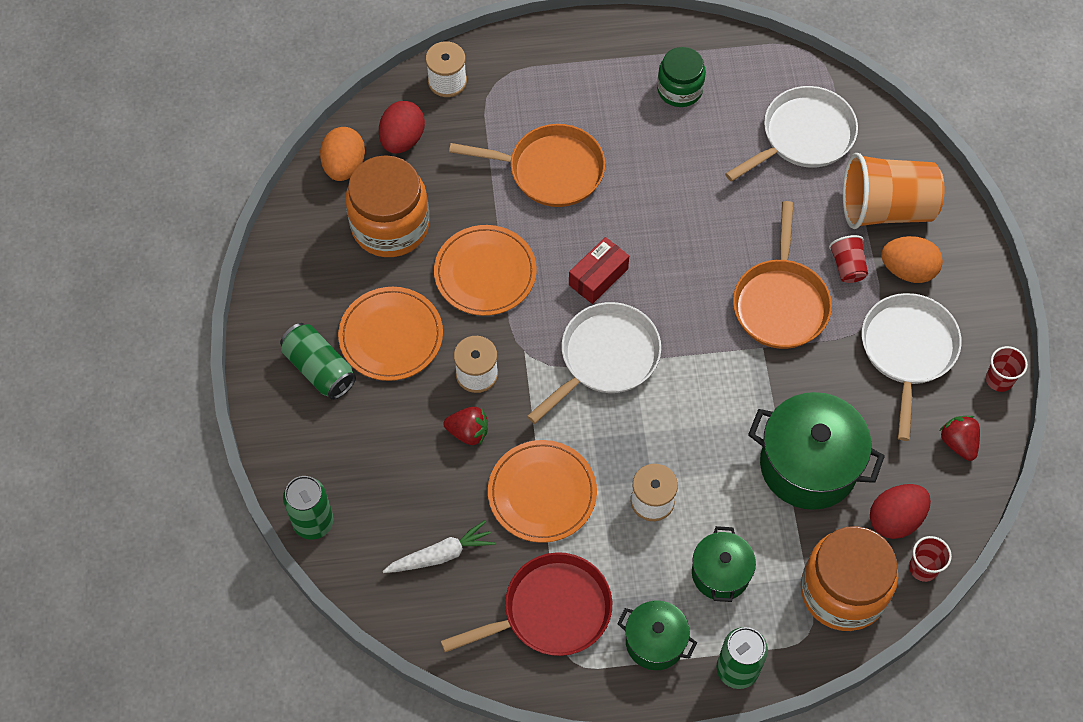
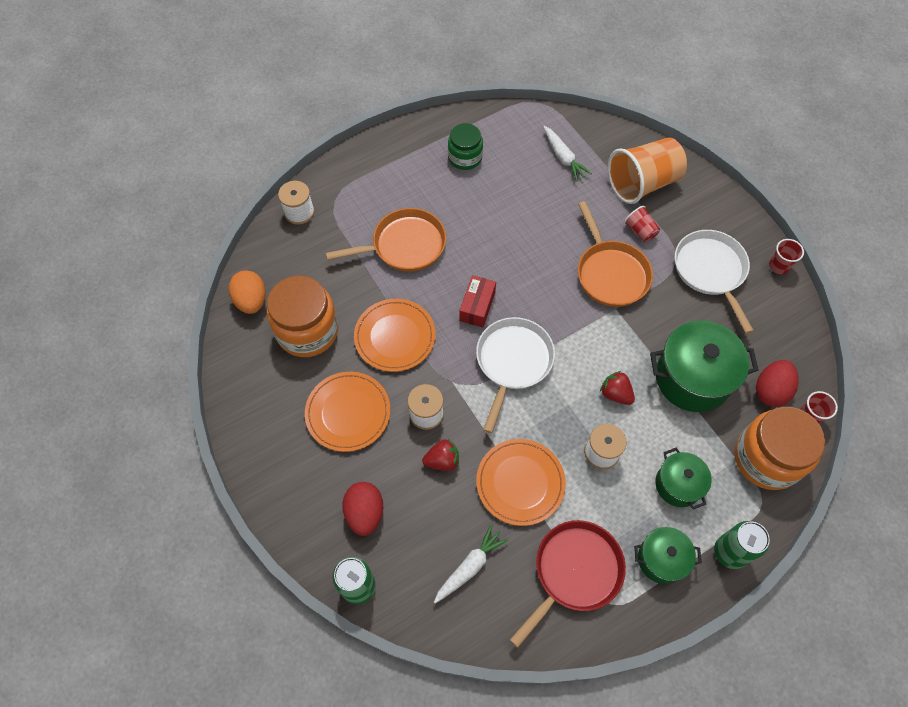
camera: 25 degrees left, 0 degrees up
green can [280,323,356,400] -> none
red egg [379,101,425,154] -> red egg moved to [342,482,383,536]
white pan [725,86,858,182] -> white carrot [543,126,592,181]
orange egg [881,236,943,283] -> none
red strawberry [940,416,980,461] -> red strawberry moved to [600,371,635,405]

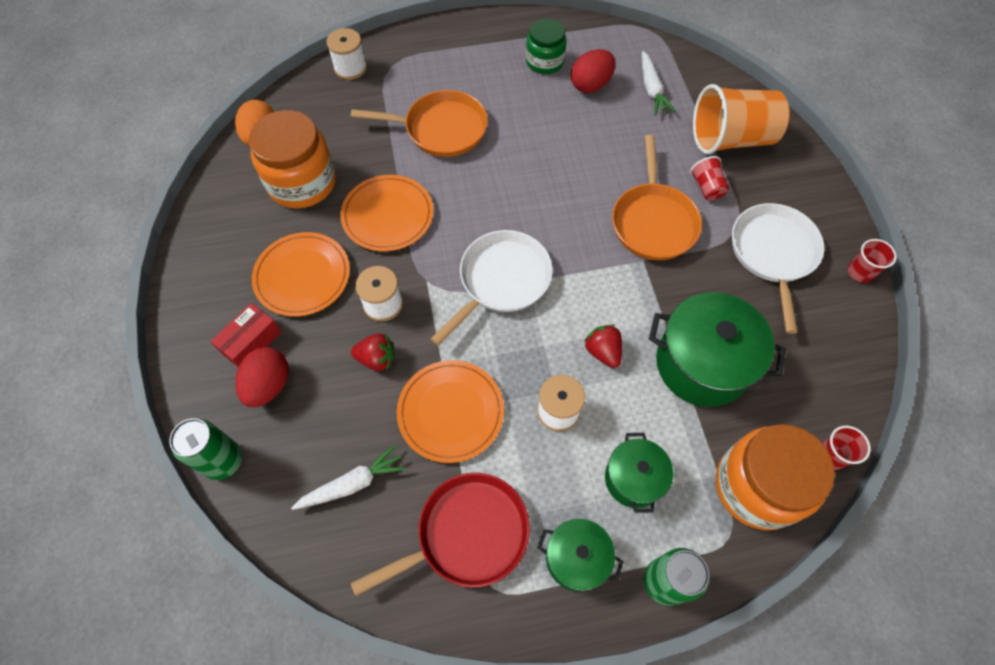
camera: 20 degrees right, 0 degrees up
red box [459,275,496,327] -> red box moved to [210,303,282,367]
red egg [756,360,799,407] -> red egg moved to [571,49,616,93]

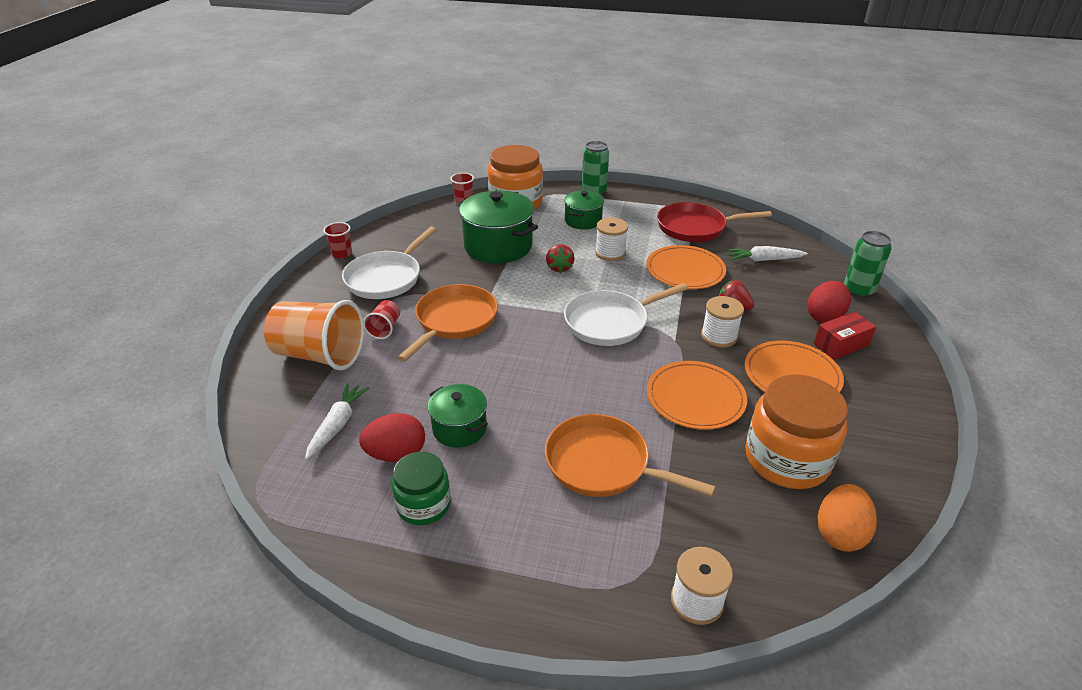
camera: 155 degrees left, 25 degrees down
green pot [537,519,624,592] -> green pot moved to [428,384,488,448]

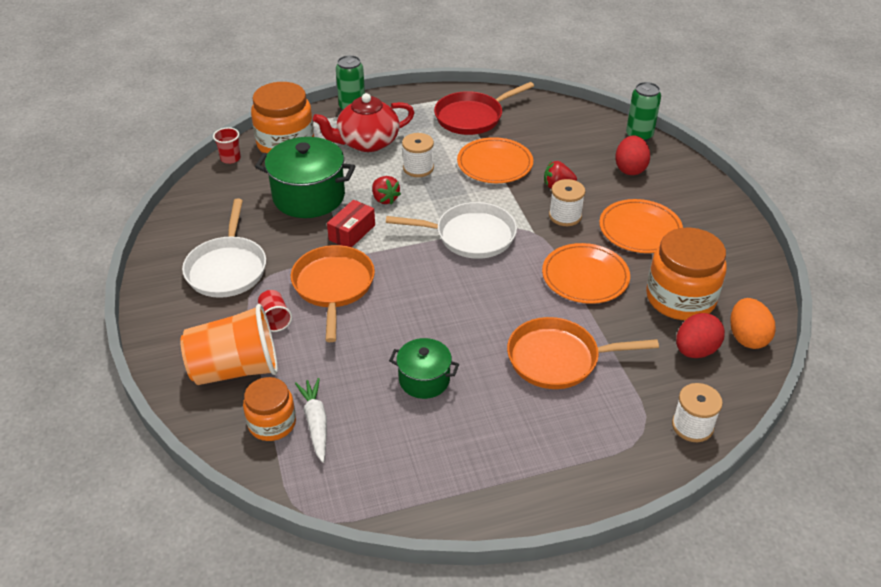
camera: 30 degrees left, 5 degrees up
red cup [323,222,352,258] -> none
red egg [359,413,425,462] -> red egg moved to [676,313,725,358]
green jar [391,452,451,525] -> none
green pot [564,190,604,230] -> red teapot [313,93,415,152]
white pan [564,283,688,346] -> white pan turned 120 degrees counterclockwise [386,202,517,259]
white carrot [726,246,808,261] -> none
red box [814,312,876,360] -> red box moved to [327,200,375,247]
none -> orange jar [243,377,296,441]

